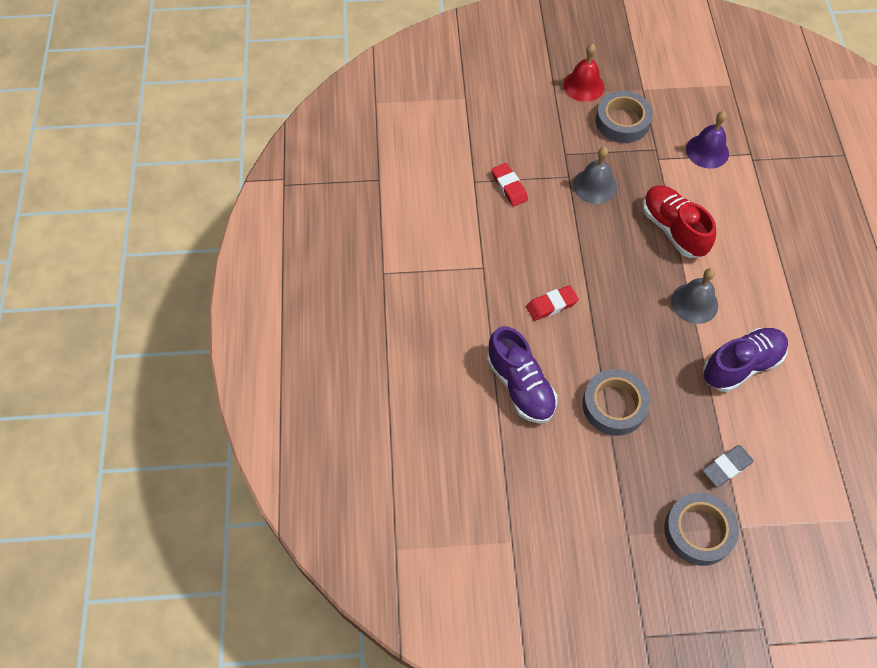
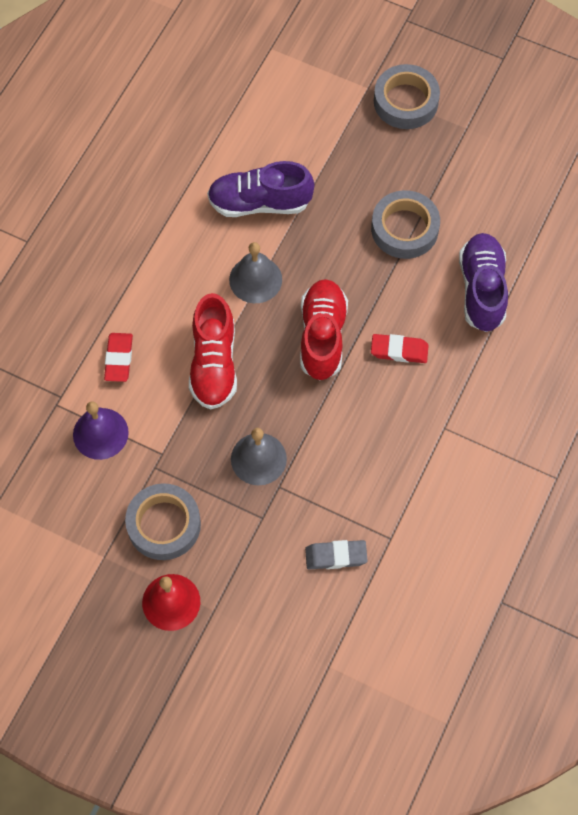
camera: 150 degrees left, 5 degrees up
red eraser [491,163,528,207] -> red eraser moved to [104,333,133,382]
grey eraser [703,445,754,487] -> grey eraser moved to [305,540,368,569]
none -> red shoe [300,279,348,380]

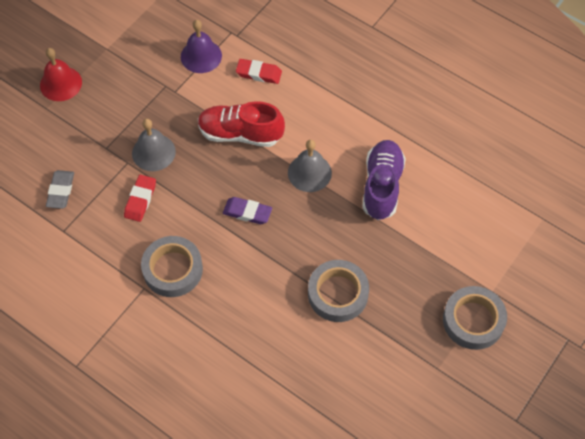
camera: 100 degrees right, 5 degrees down
grey tape [125,484,201,560] -> grey tape moved to [141,236,203,297]
red shoe [300,279,348,380] -> purple eraser [223,197,272,224]
red eraser [371,334,429,363] -> red eraser moved to [124,175,156,222]
purple shoe [459,233,508,332] -> none

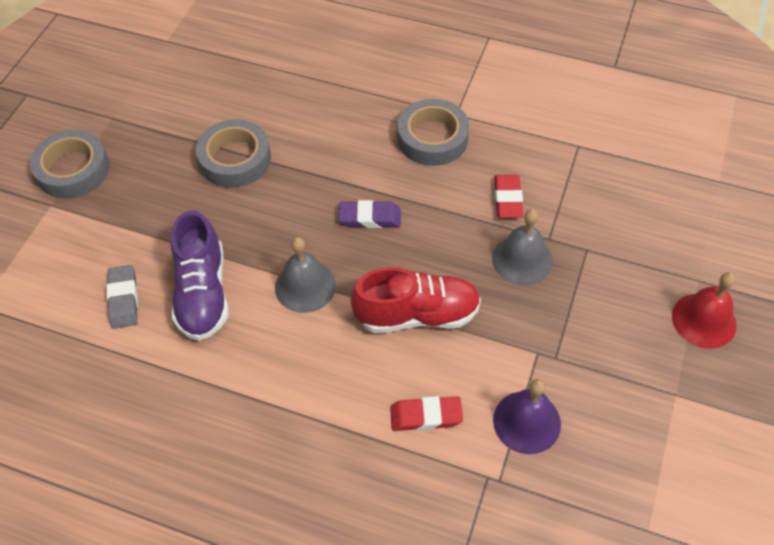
camera: 165 degrees right, 5 degrees down
grey eraser [46,170,74,209] -> grey eraser moved to [107,265,138,329]

